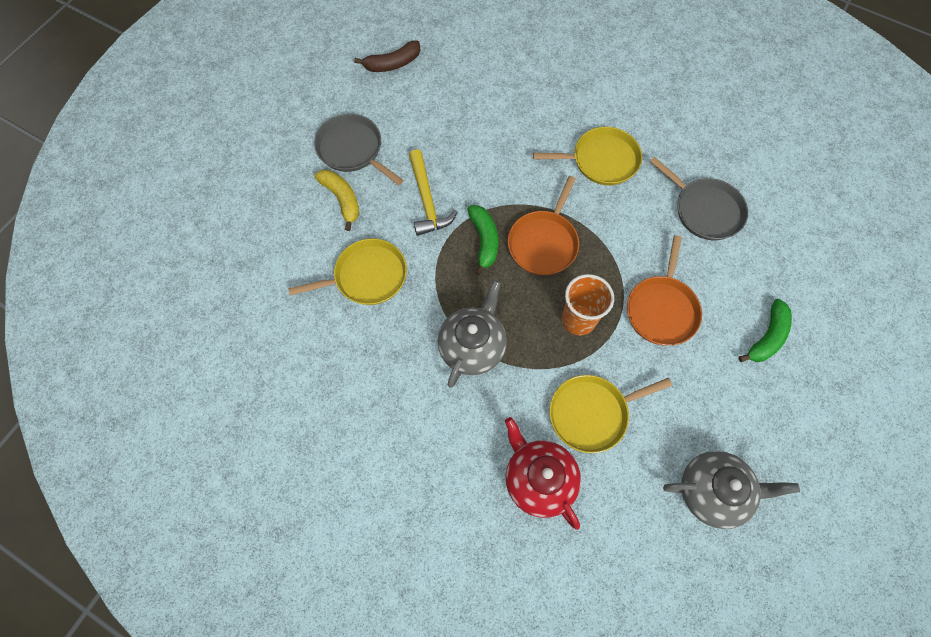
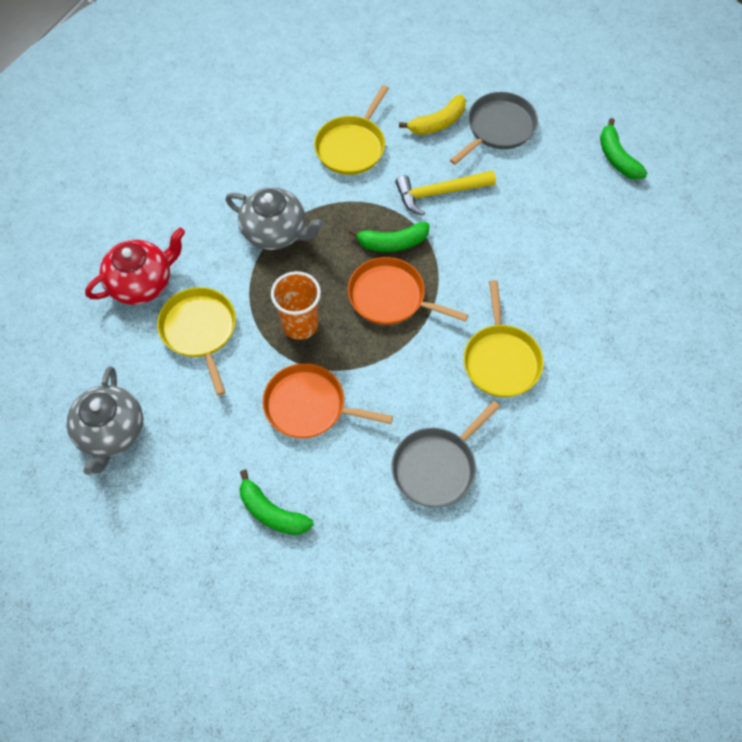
camera: 90 degrees right, 5 degrees down
yellow pan [288,238,407,305] -> yellow pan turned 45 degrees clockwise [314,85,389,175]
brown banana [354,40,420,72] -> green banana [600,118,648,180]

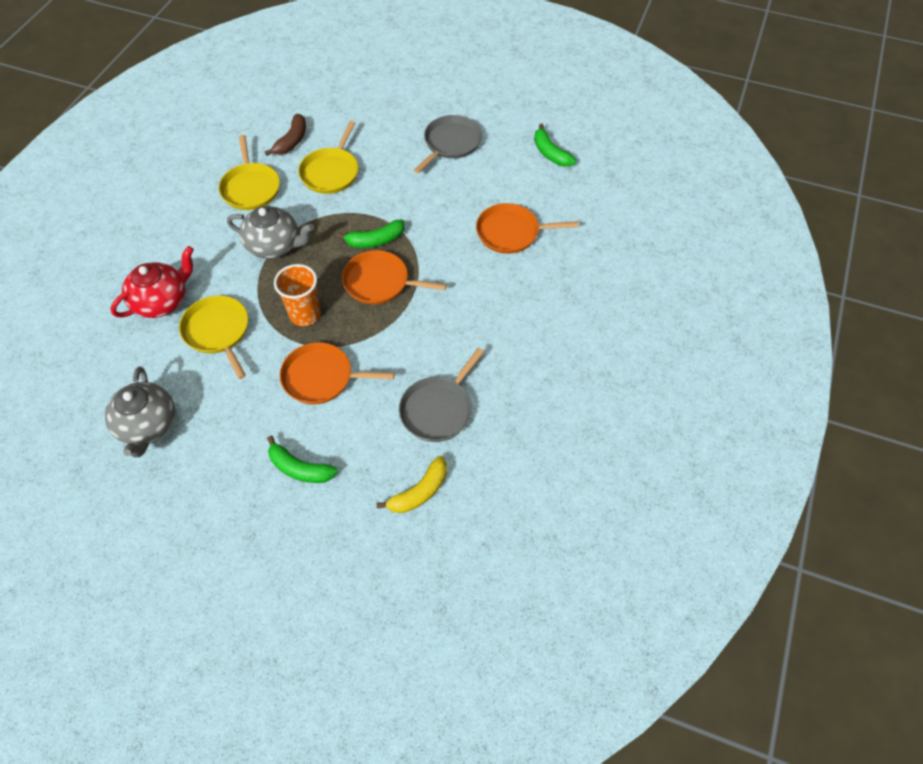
camera: 10 degrees left, 5 degrees down
yellow hammer [395,170,496,216] -> none
yellow banana [399,95,466,135] -> yellow banana moved to [377,456,447,513]
yellow pan [463,280,544,397] -> yellow pan moved to [219,135,280,210]
none -> brown banana [265,114,306,156]
none -> orange pan [476,203,579,254]

